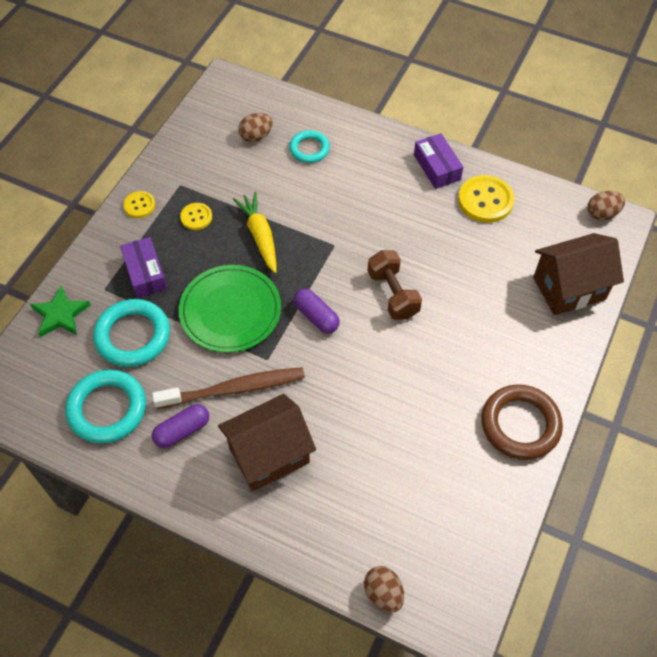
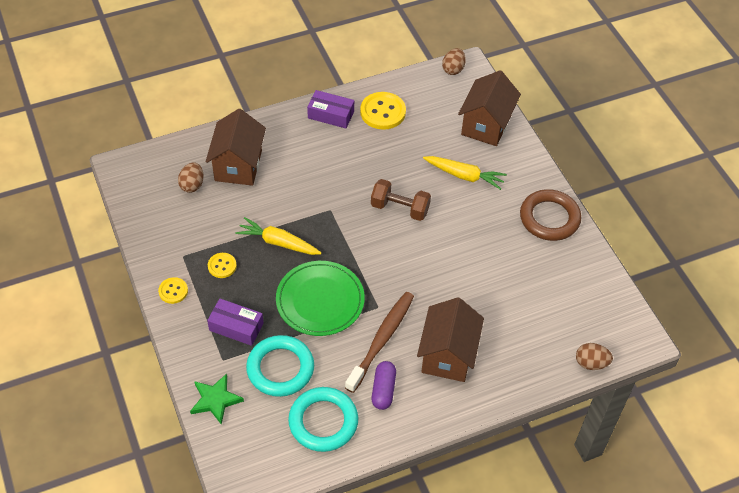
camera: 50 degrees left, 5 degrees down
turquoise ring [289,130,330,163] -> brown house [206,109,266,186]
purple capsule [294,289,340,333] -> none
none -> yellow carrot [423,156,507,190]

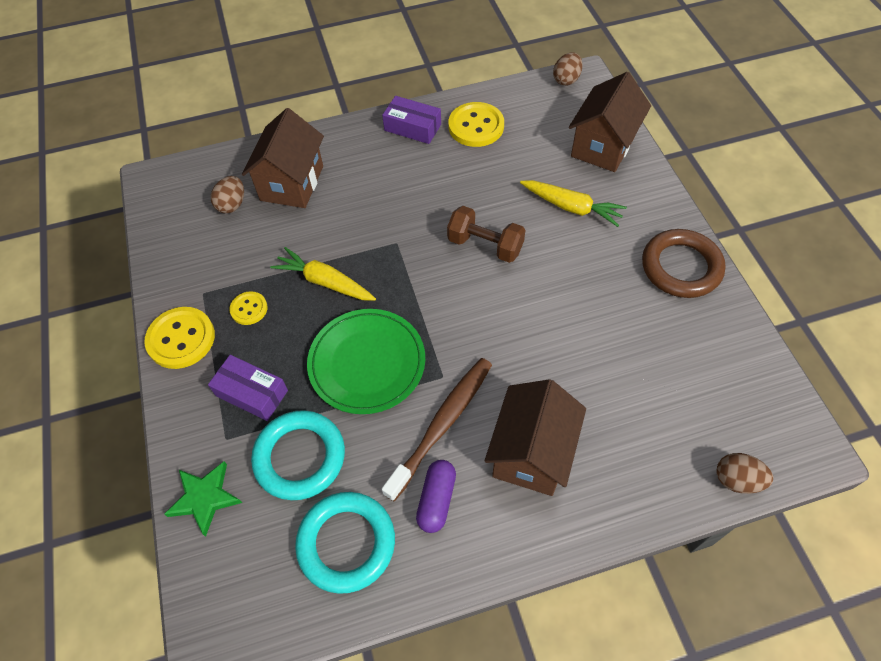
camera: 10 degrees right, 5 degrees up
yellow button [158,277,188,304] -> yellow button [144,307,215,369], size x1.77

